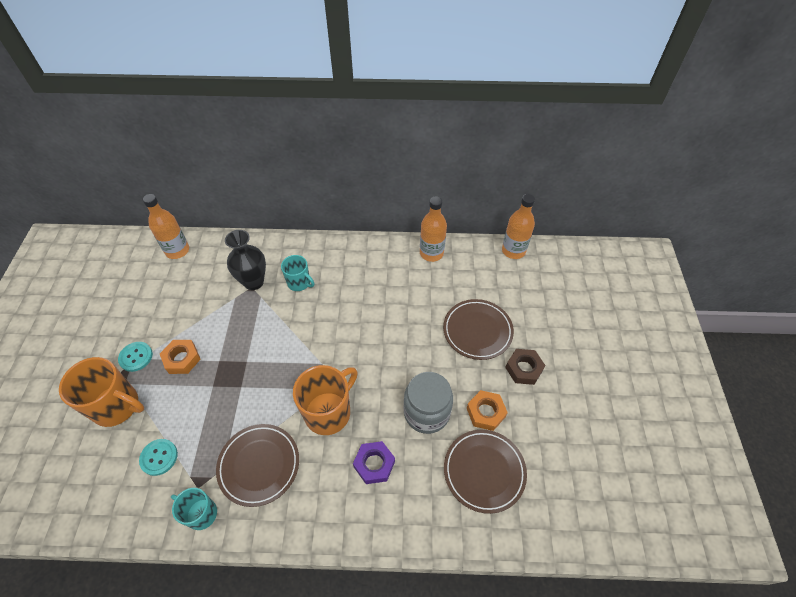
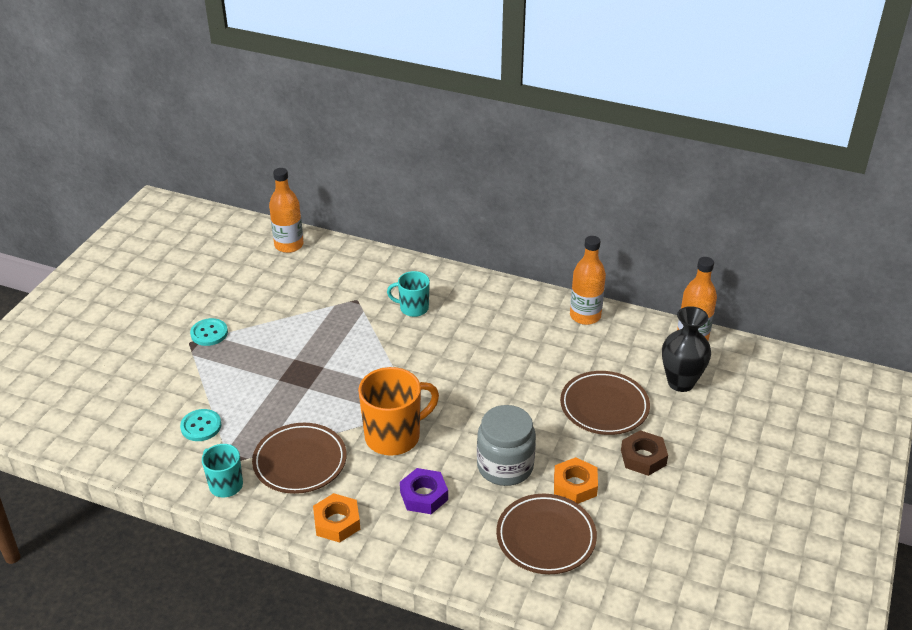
camera: 20 degrees right, 15 degrees down
orange mug [59,357,144,427] -> none
orange nut [160,340,201,374] -> orange nut moved to [313,493,360,543]
black vase [225,230,266,290] -> black vase moved to [662,306,711,392]
turquoise mug [281,255,314,291] -> turquoise mug turned 135 degrees clockwise [387,271,430,317]

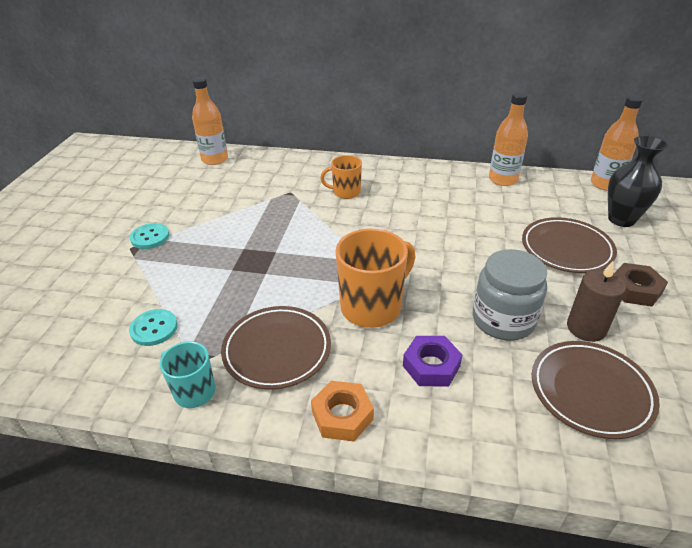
camera: 10 degrees left, 0 degrees up
turquoise mug [387,271,430,317] -> orange mug [320,155,362,199]
orange nut [554,457,598,504] -> brown candle [567,261,626,342]

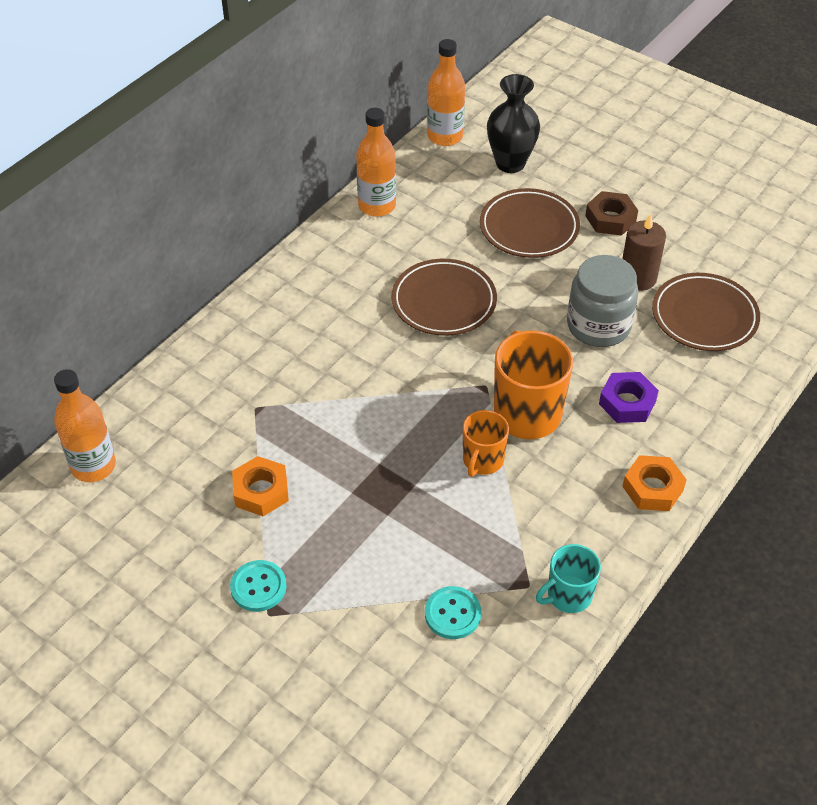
camera: 65 degrees left, 10 degrees up
brown plate [221,306,331,390] -> brown plate moved to [392,259,497,336]
orange mug [320,155,362,199] -> orange mug moved to [463,410,509,477]
none -> orange nut [232,456,289,516]

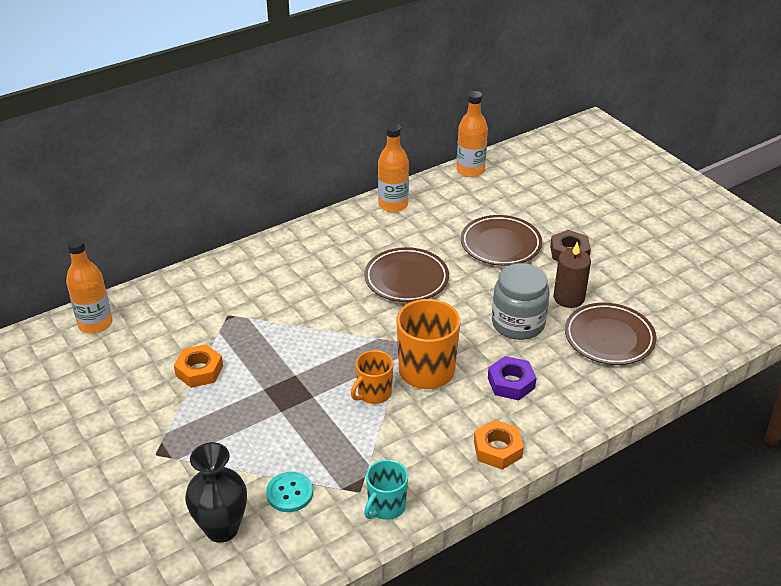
camera: 20 degrees right, 10 degrees down
turquoise button [230,560,287,612] -> none
black vase [487,74,540,173] -> black vase moved to [185,442,247,543]
turquoise mug [536,544,601,613] -> turquoise mug turned 45 degrees counterclockwise [364,460,408,520]

